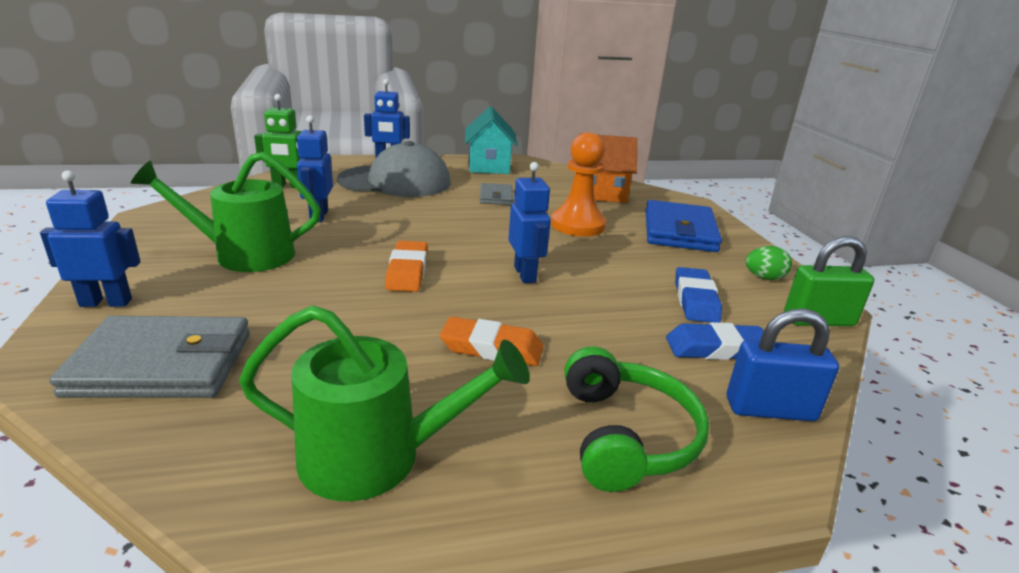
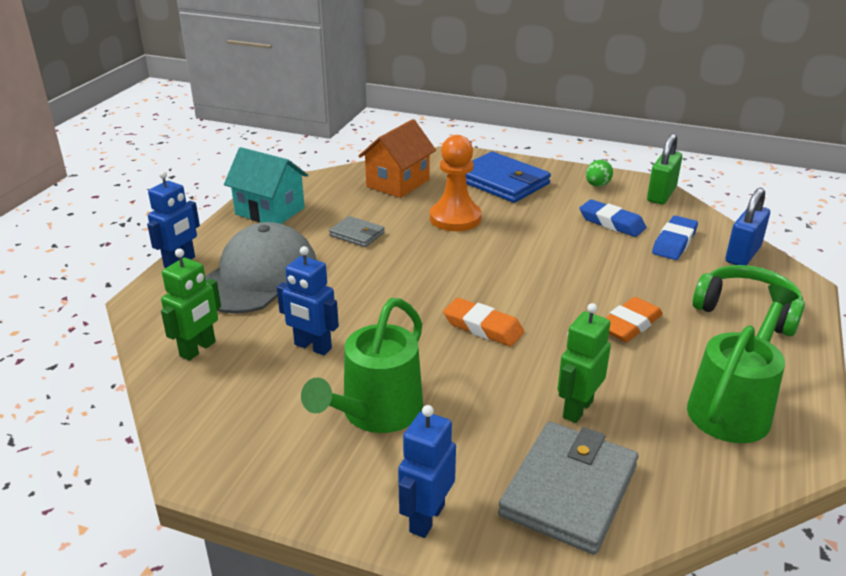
camera: 55 degrees left, 5 degrees up
blue robot [509,162,551,283] -> none
none -> green robot [558,303,611,423]

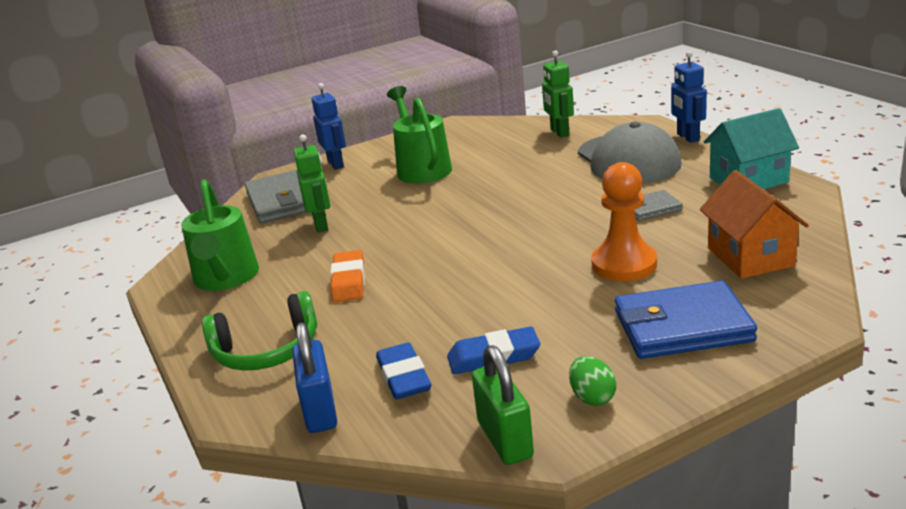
camera: 135 degrees right, 5 degrees down
blue robot [277,246,339,355] -> none
orange eraser [443,298,524,347] -> none

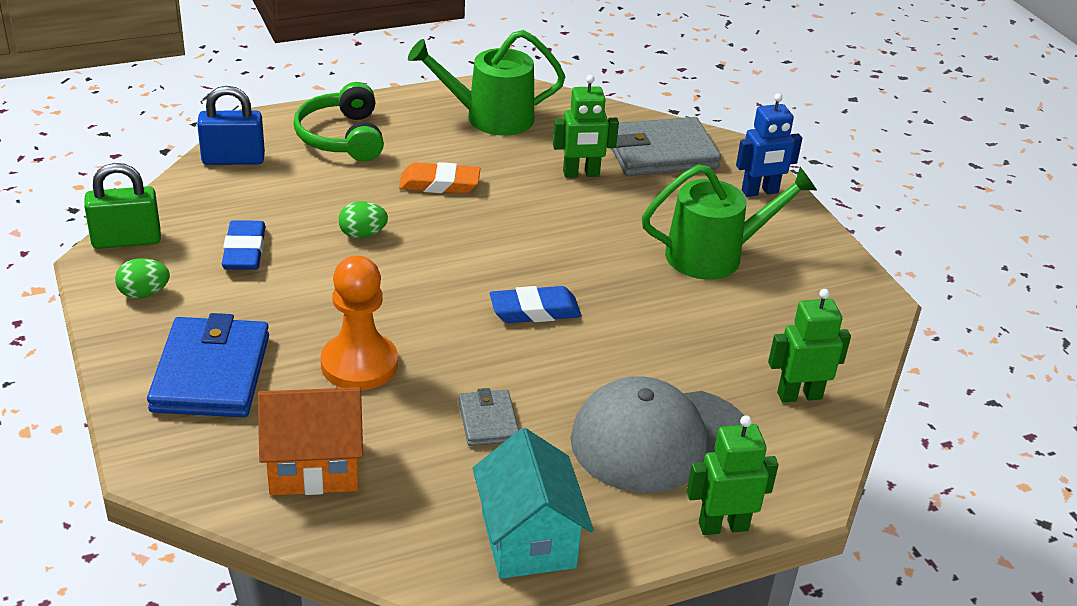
camera: 90 degrees right, 10 degrees up
blue eraser [376,342,431,400] -> blue eraser moved to [490,286,581,323]
blue robot [671,51,707,143] -> green robot [687,415,779,535]
none -> green egg [338,201,388,238]

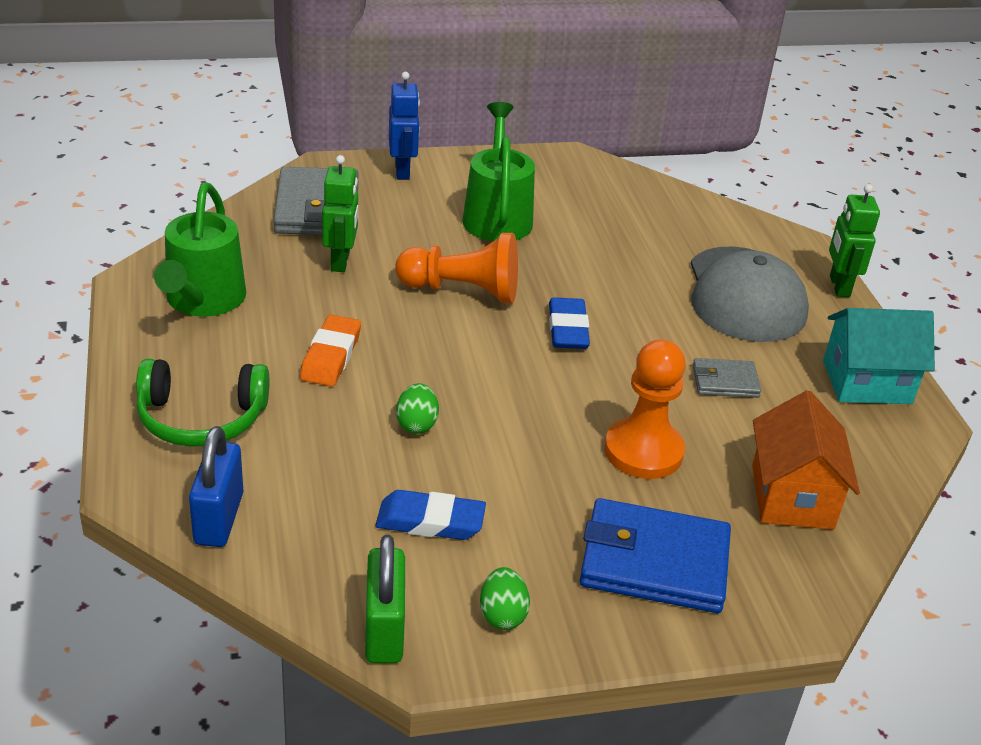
camera: 80 degrees left, 0 degrees up
green robot [768,289,851,403] -> none
none -> orange pawn [395,233,518,303]

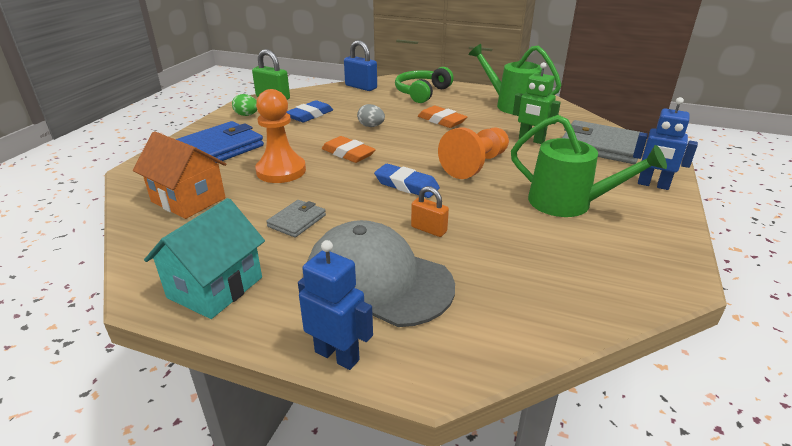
camera: 125 degrees right, 5 degrees down
green egg [396,383,439,434] -> grey egg [357,104,385,127]
green robot [829,184,880,297] -> blue robot [298,240,373,370]
none -> orange eraser [322,136,376,163]
none -> orange padlock [411,186,449,237]

